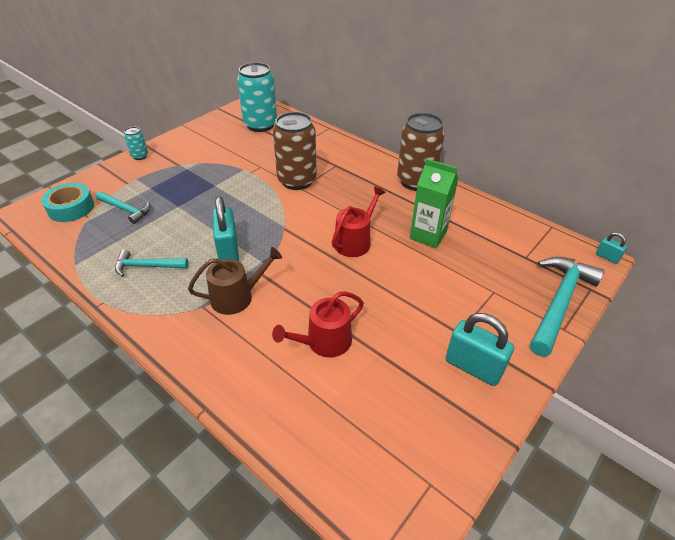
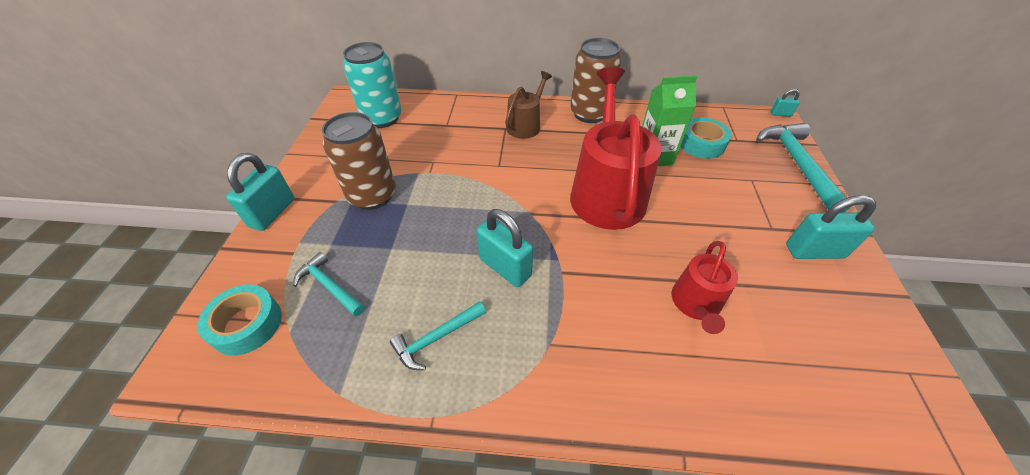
camera: 35 degrees left, 5 degrees up
turquoise hammer [96,191,151,224] -> turquoise hammer turned 135 degrees counterclockwise [293,252,365,316]
turquoise can [124,127,148,160] -> turquoise padlock [226,153,294,231]
brown watering can [188,247,282,315] -> brown watering can moved to [505,71,552,139]
brown can [273,112,317,190] -> brown can moved to [322,112,396,210]
red watering can [332,186,386,257] -> red watering can [570,67,662,230], size x1.88
none -> turquoise tape [680,117,732,159]

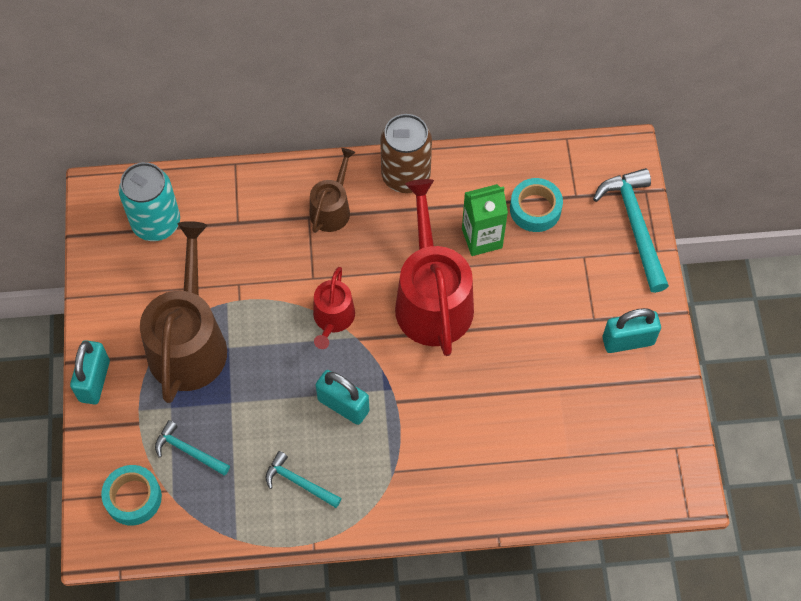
camera: 10 degrees left, 15 degrees up
brown can [322,112,396,210] -> brown watering can [140,221,227,403]
turquoise hammer [390,301,486,370] -> turquoise hammer turned 75 degrees clockwise [265,451,342,508]
red watering can [672,241,738,334] -> red watering can moved to [313,267,355,349]
turquoise padlock [771,89,800,117] -> none

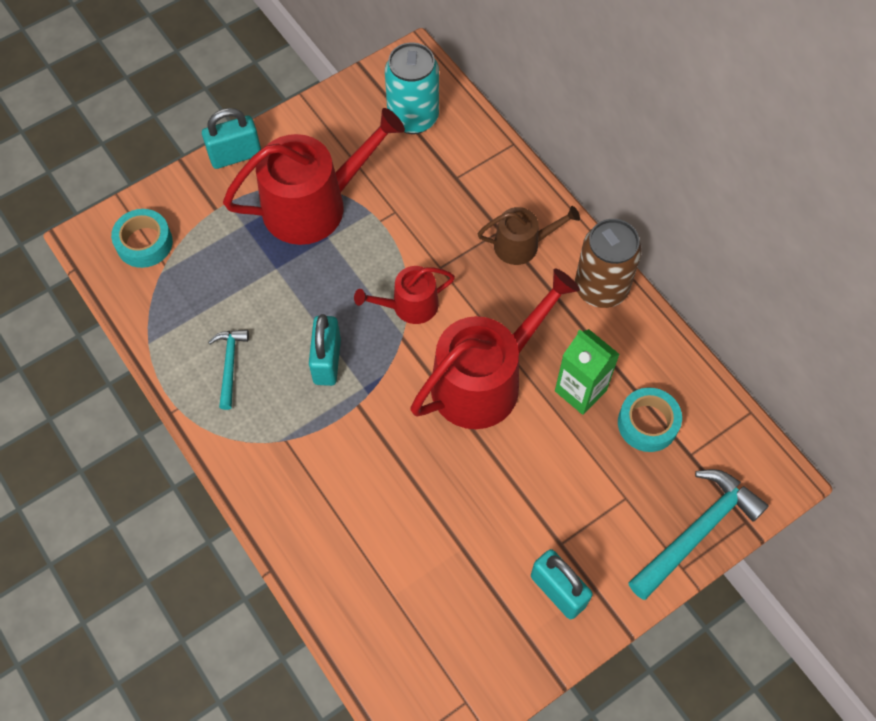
camera: 60 degrees right, 0 degrees up
brown watering can [140,221,227,403] -> red watering can [223,108,405,245]
turquoise hammer [155,420,230,476] -> none

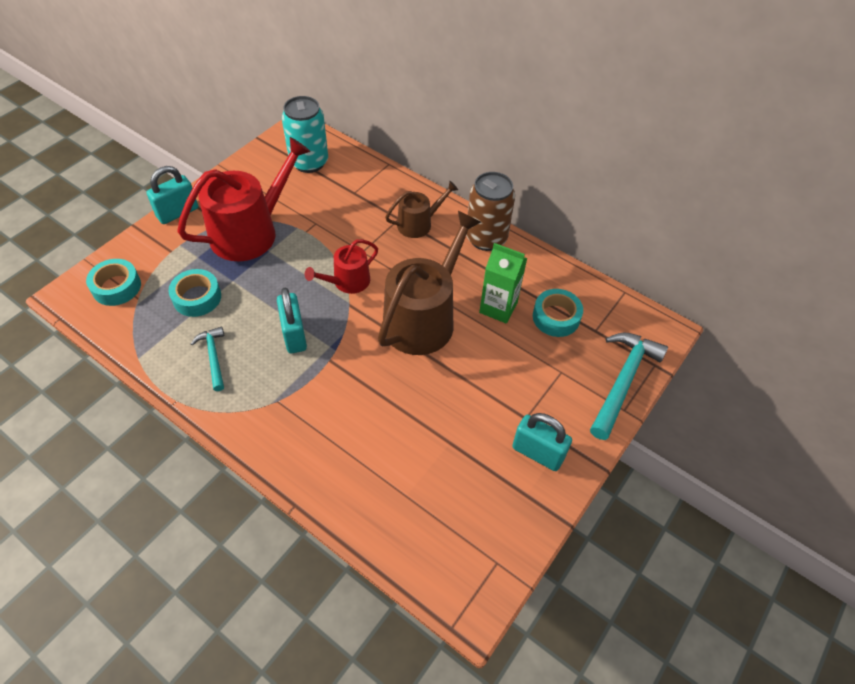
camera: 20 degrees left, 10 degrees down
red watering can [410,268,580,429] -> brown watering can [378,211,481,355]
none -> turquoise tape [168,269,221,317]

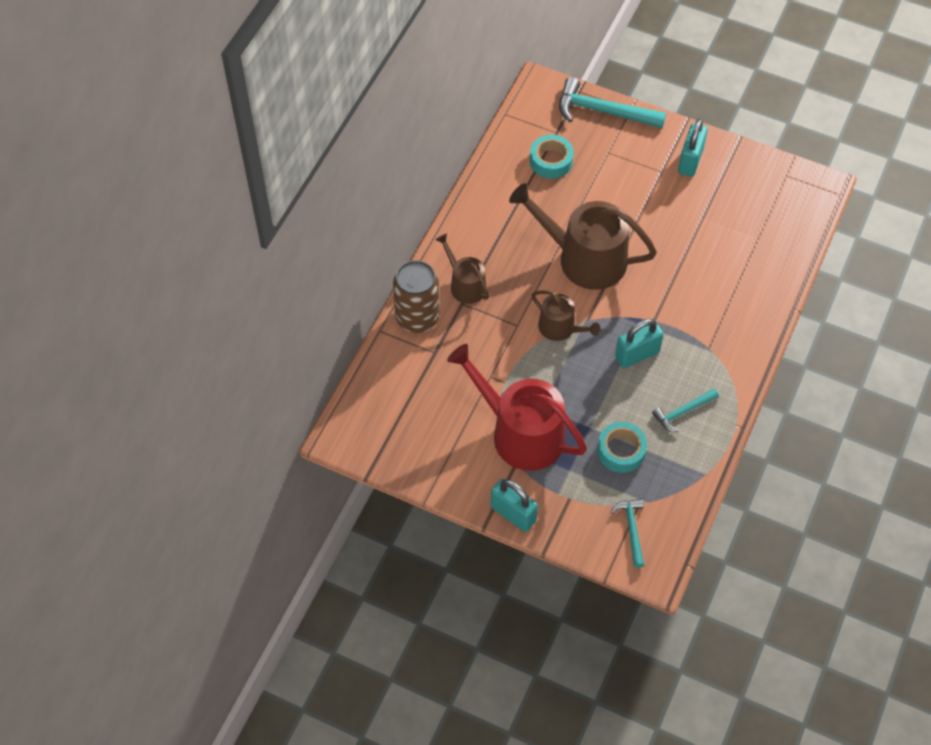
camera: 100 degrees left, 5 degrees up
turquoise tape [86,259,141,306] -> turquoise hammer [611,498,644,568]
turquoise can [282,96,328,173] -> none
red watering can [305,239,378,294] -> brown watering can [532,290,600,341]
brown can [466,172,515,251] -> brown can moved to [393,260,440,333]
green carton [479,243,527,323] -> none

